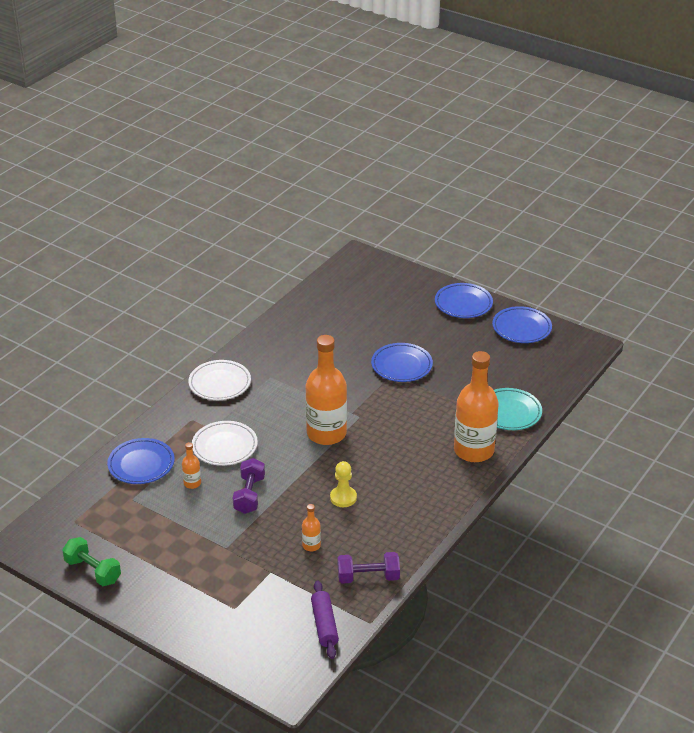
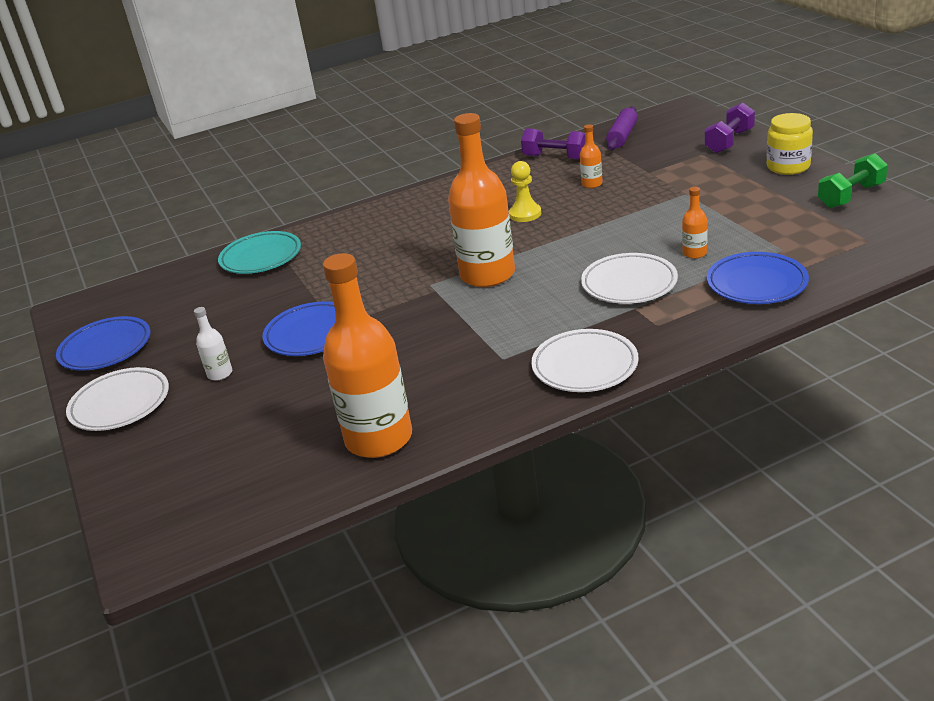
camera: 145 degrees left, 5 degrees down
green dumbbell [62,537,121,586] -> green dumbbell turned 75 degrees clockwise [818,153,888,208]
purple dumbbell [233,458,265,514] -> purple dumbbell moved to [704,102,755,153]
blue plate [435,283,493,318] -> white plate [66,367,169,431]
orange bottle [454,351,499,462] -> orange bottle moved to [323,253,412,458]
none -> white bottle [194,307,232,381]
none -> yellow jar [767,113,813,175]

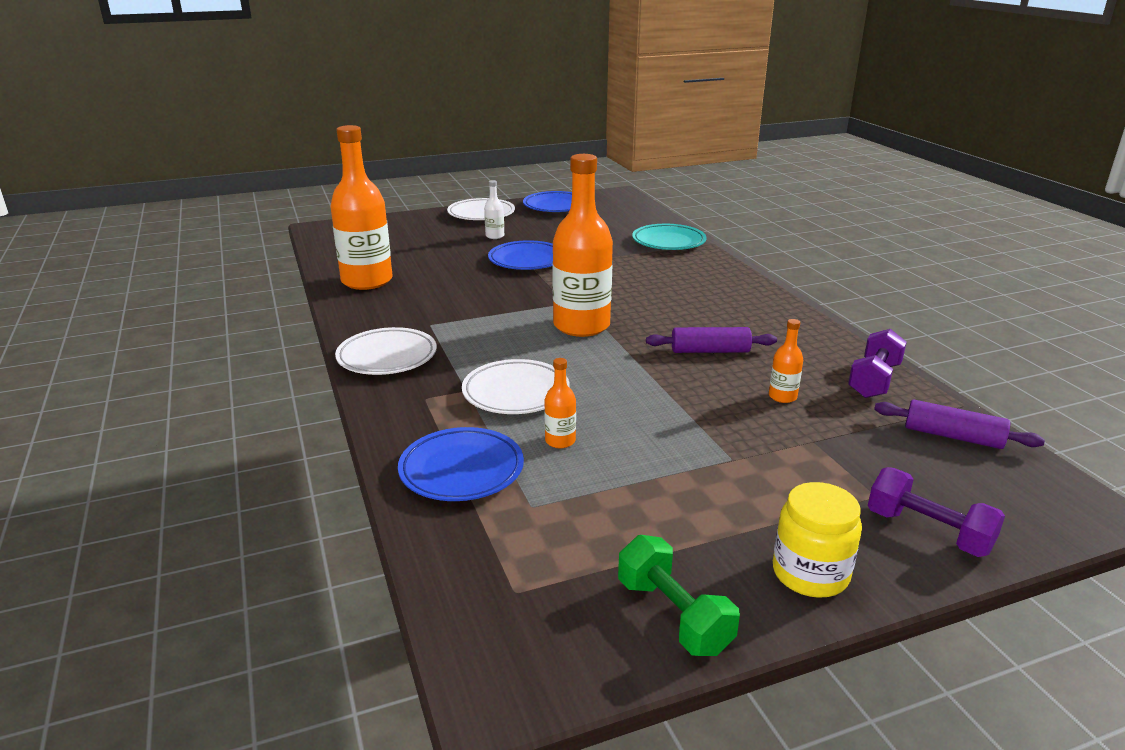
camera: 90 degrees right, 5 degrees down
yellow pawn [509,161,541,222] -> purple rolling pin [646,327,777,353]

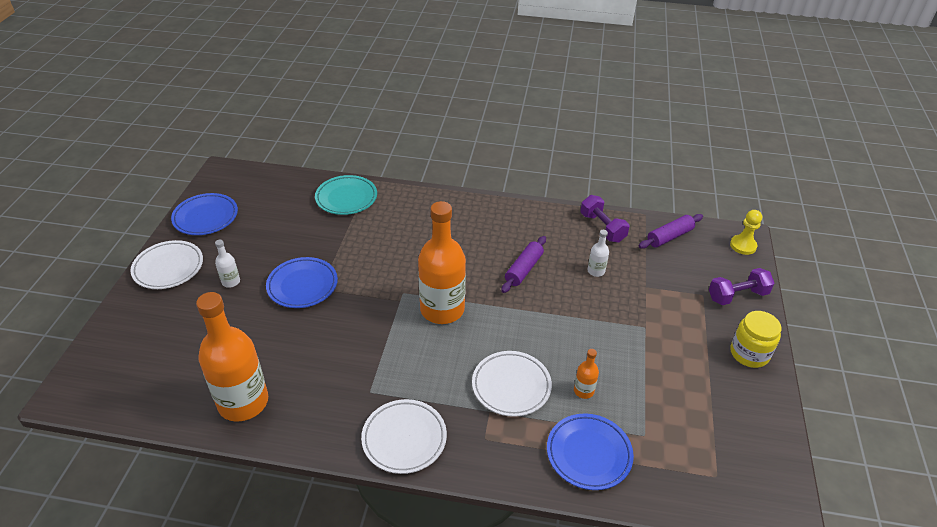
camera: 60 degrees left, 15 degrees up
green dumbbell [618,535,740,656] -> none
orange bottle [769,319,803,403] -> white bottle [587,230,609,277]
none -> yellow pawn [730,210,762,255]

